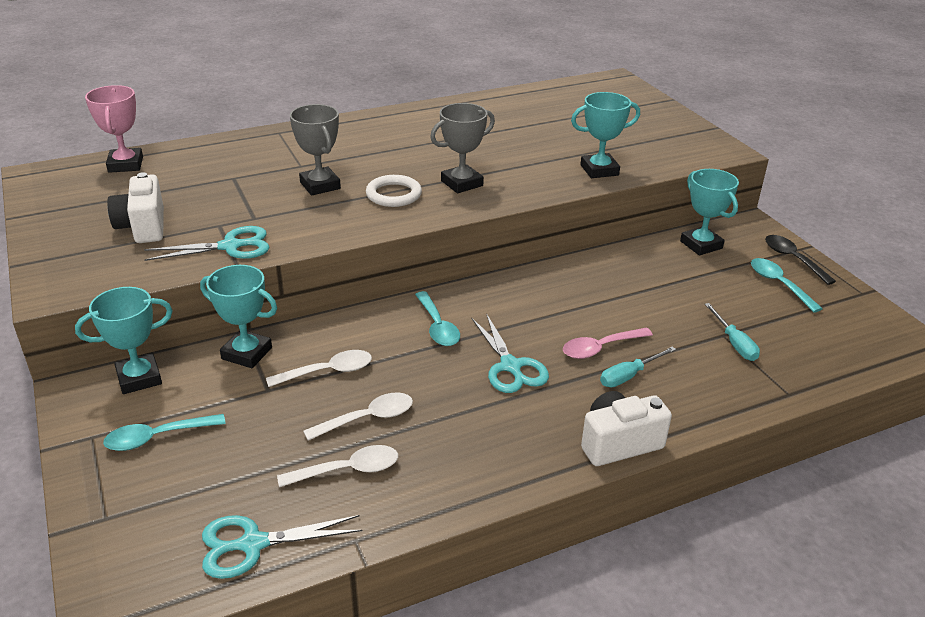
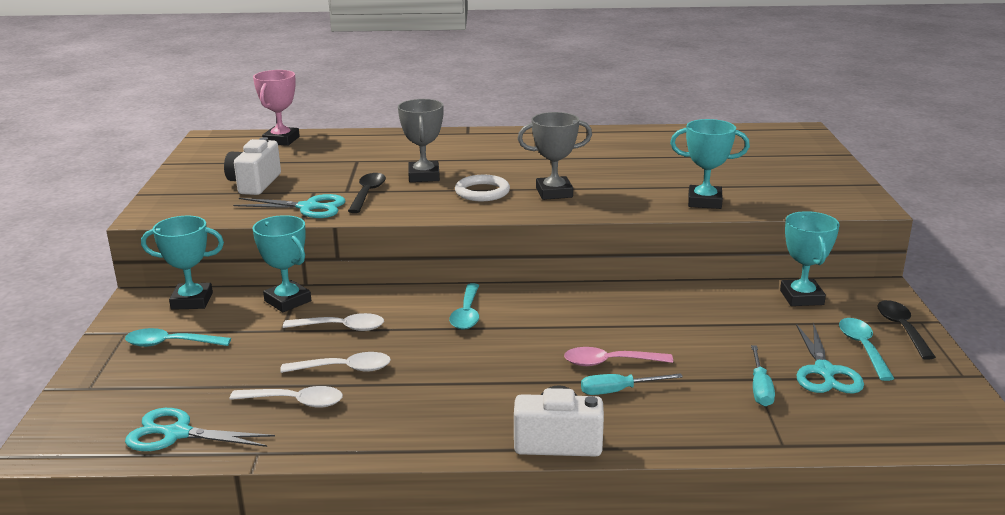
camera: 25 degrees right, 10 degrees down
turquoise scissors [472,313,549,393] -> turquoise scissors moved to [796,323,864,393]
none -> black spoon [348,173,386,213]

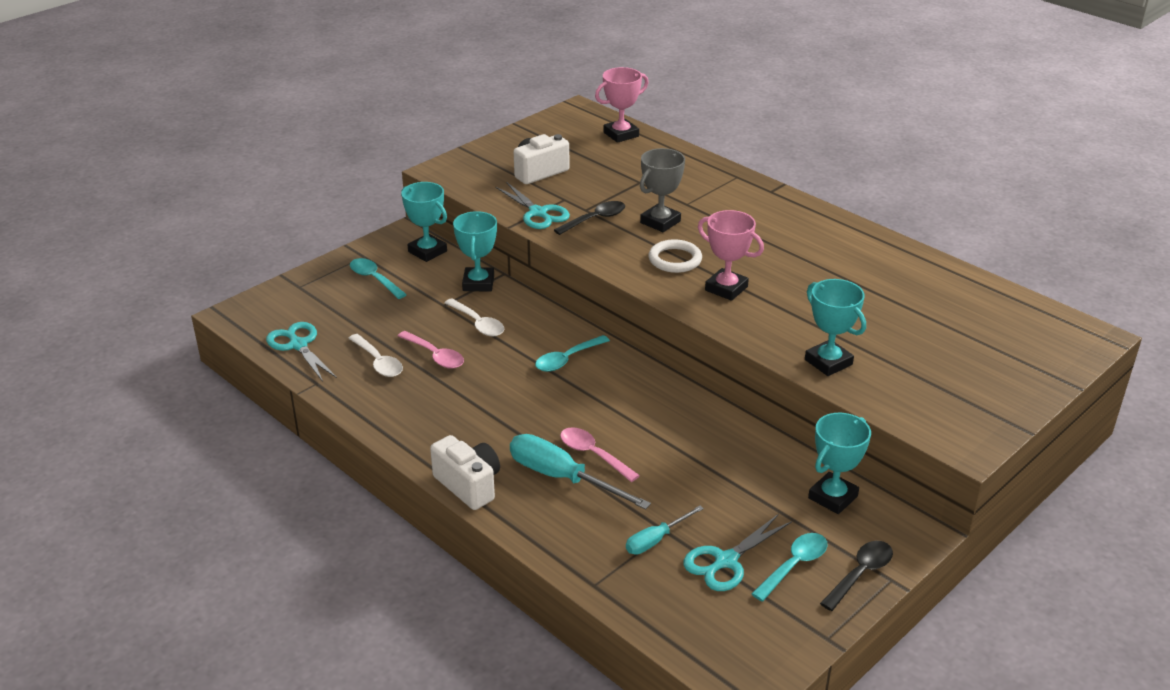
camera: 45 degrees right, 10 degrees up
white spoon [280,352,391,373] -> pink spoon [398,331,464,369]
grey trophy [518,112,592,200] -> pink trophy [698,210,764,301]
turquoise screwdriver [581,373,683,395] -> turquoise screwdriver [510,434,651,510], size x1.77

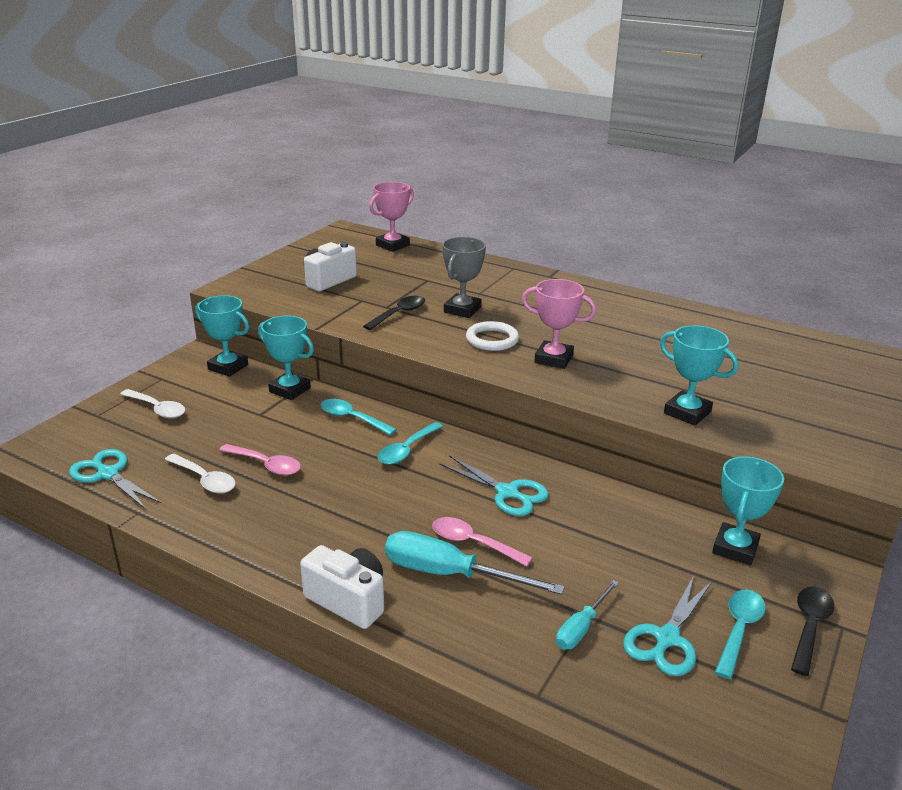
camera: 15 degrees left, 5 degrees down
turquoise spoon [350,258,407,299] -> turquoise spoon moved to [321,399,397,435]
white spoon [445,298,504,337] -> white spoon moved to [120,389,185,418]
turquoise trophy [453,211,497,292] -> turquoise trophy turned 45 degrees counterclockwise [258,316,314,400]
turquoise scissors [495,182,570,229] -> turquoise scissors moved to [439,455,549,516]

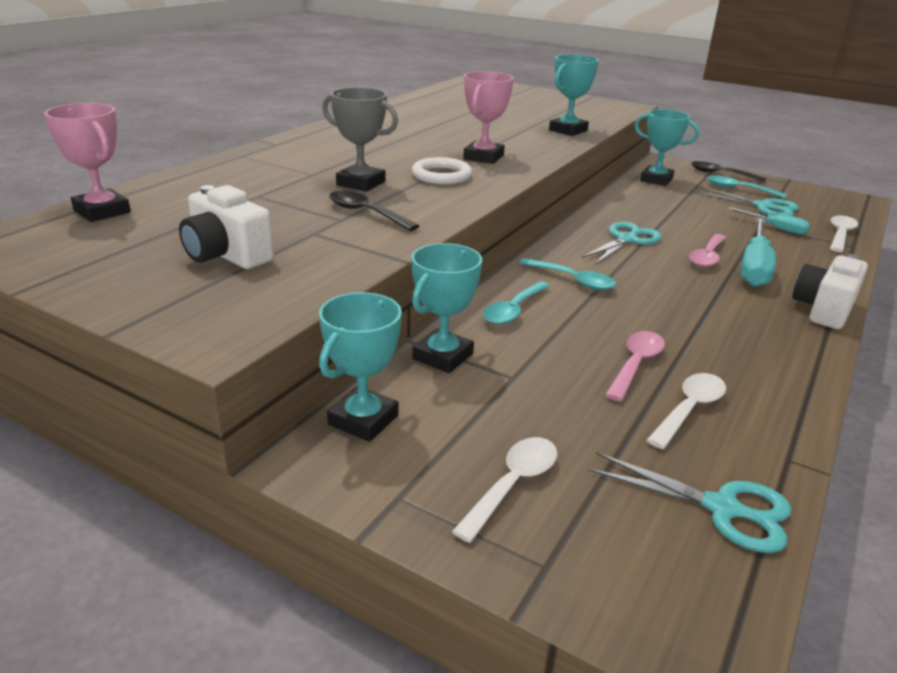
camera: 90 degrees left, 0 degrees up
turquoise scissors [69,449,161,509] -> turquoise scissors turned 105 degrees counterclockwise [588,452,792,553]
none -> white spoon [830,215,858,252]

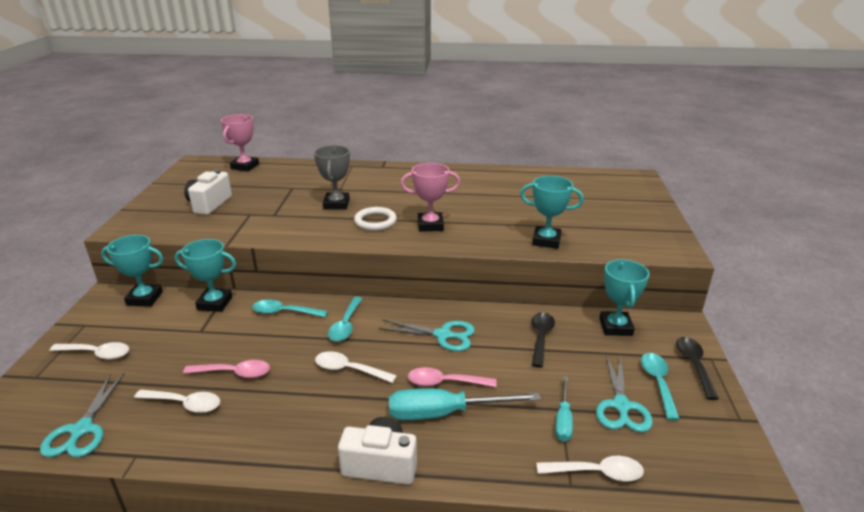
camera: 65 degrees right, 0 degrees up
black spoon [329,191,419,231] -> black spoon moved to [531,312,555,368]
none -> white spoon [315,351,397,383]

